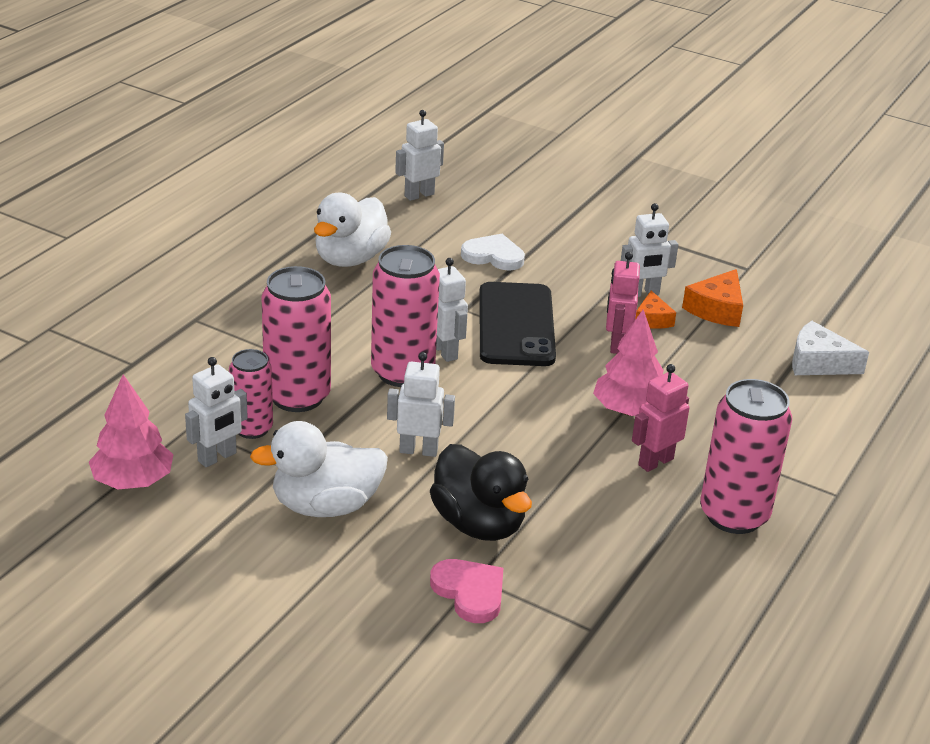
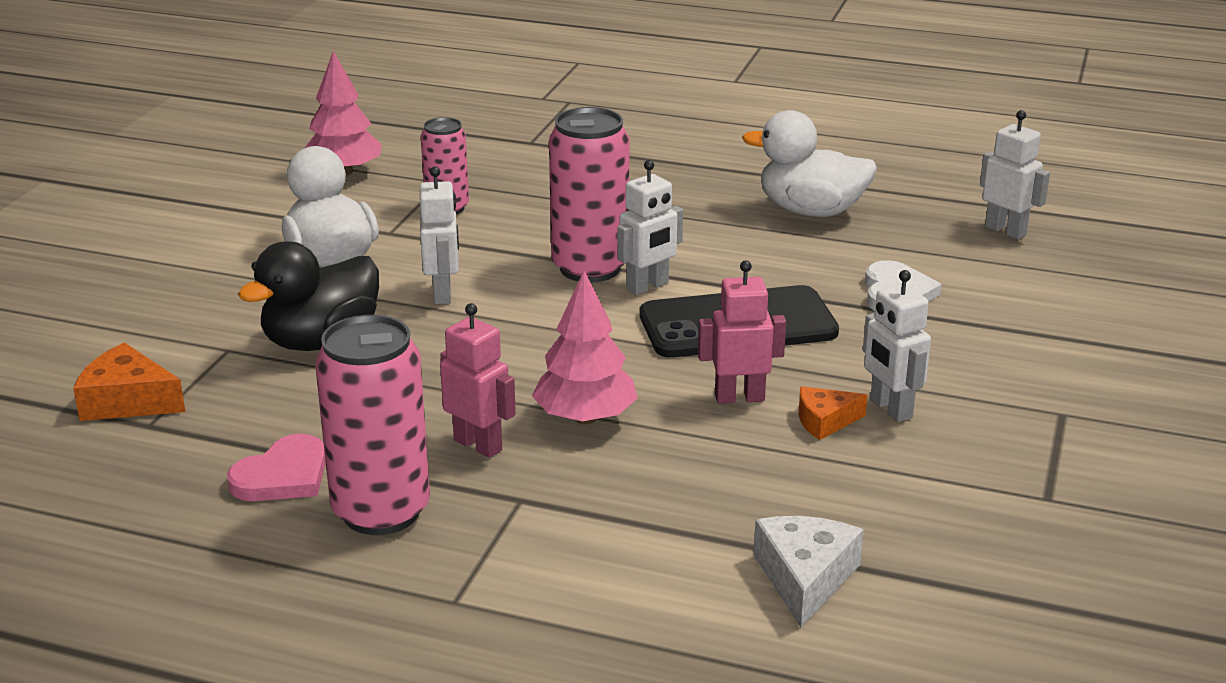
camera: 80 degrees right, 5 degrees down
white robot [185,357,248,467] -> none
pink can [261,266,331,412] -> none
pink heart [430,559,503,623] -> pink heart moved to [227,434,326,501]
orange cheese [682,269,743,327] -> orange cheese moved to [73,343,185,421]

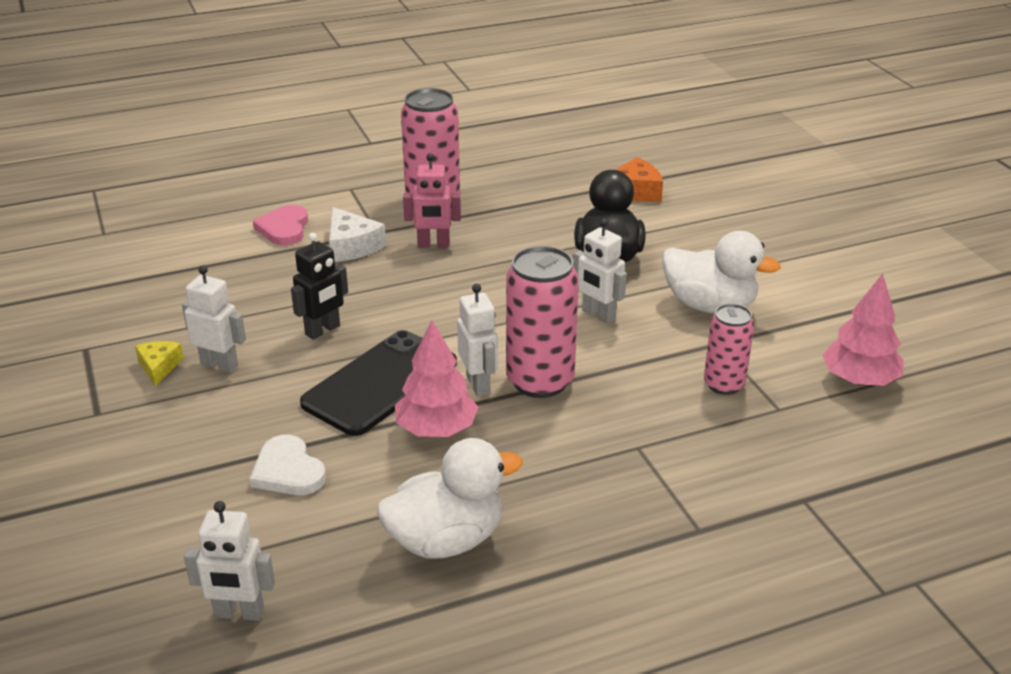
camera: 140 degrees right, 5 degrees up
pink heart [227,434,326,501] -> pink heart moved to [253,205,308,245]
pink tree [532,270,638,424] -> pink tree moved to [395,320,478,437]
white robot [617,160,683,295] -> white robot turned 150 degrees clockwise [457,284,498,397]
pink robot [698,261,786,404] -> black robot [291,233,348,340]
white cheese [754,516,864,627] -> white cheese moved to [329,207,386,262]
orange cheese [798,386,867,440] -> none
none -> yellow cheese [135,341,184,386]

